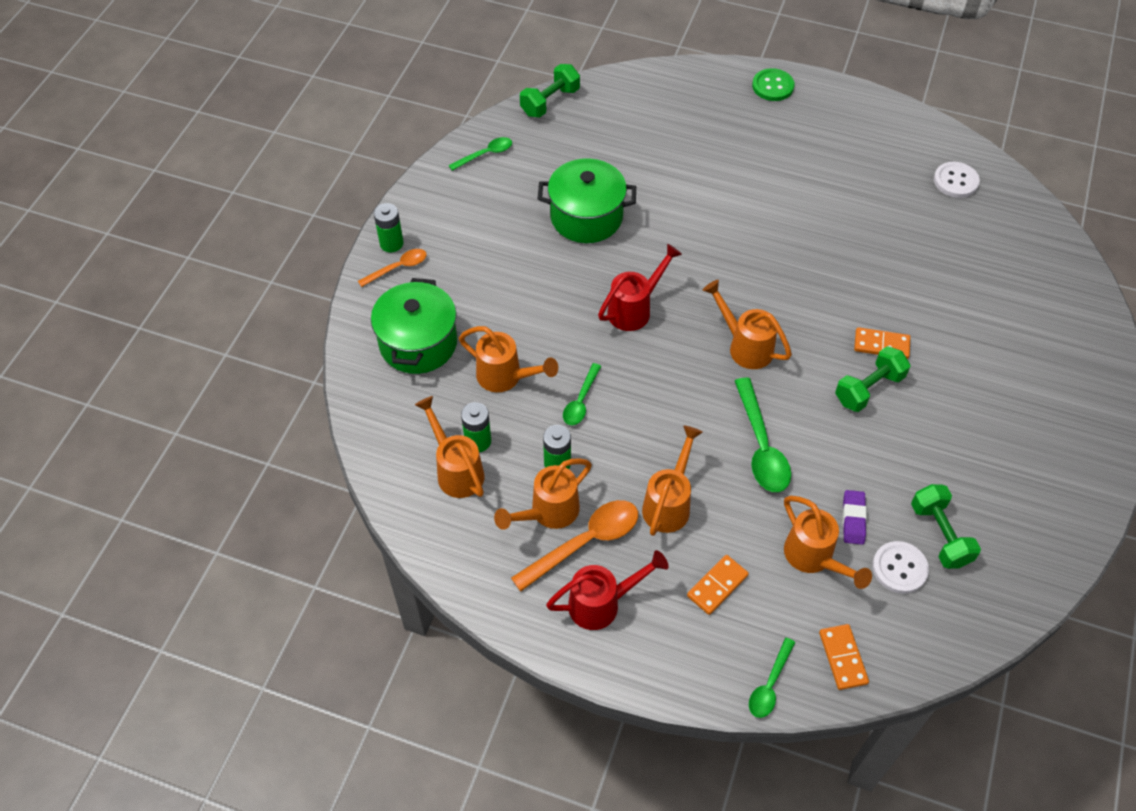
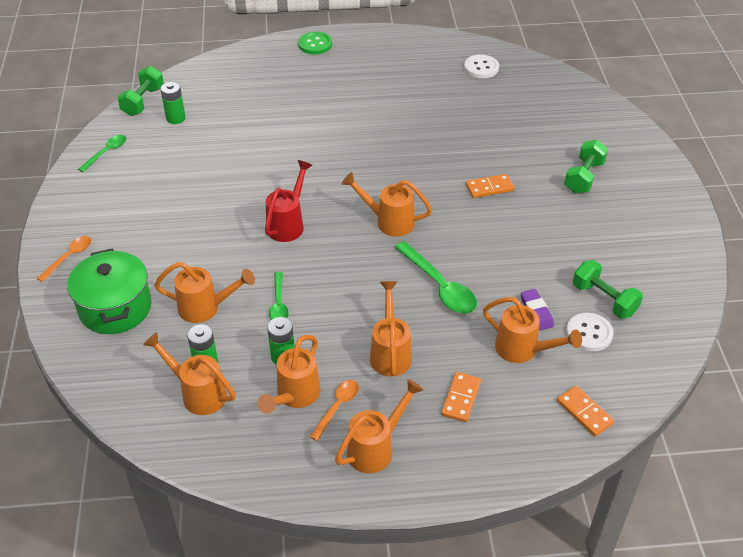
camera: 25 degrees left, 10 degrees down
green battery [374,203,404,252] -> green battery moved to [160,82,186,124]
orange spoon [511,500,638,591] -> orange spoon [309,380,359,441], size x0.59
green pot [538,158,636,243] -> none
red watering can [546,550,669,630] -> orange watering can [335,379,423,473]
green spoon [749,638,796,718] -> none
green dumbbell [835,346,910,412] -> green dumbbell moved to [564,140,608,194]

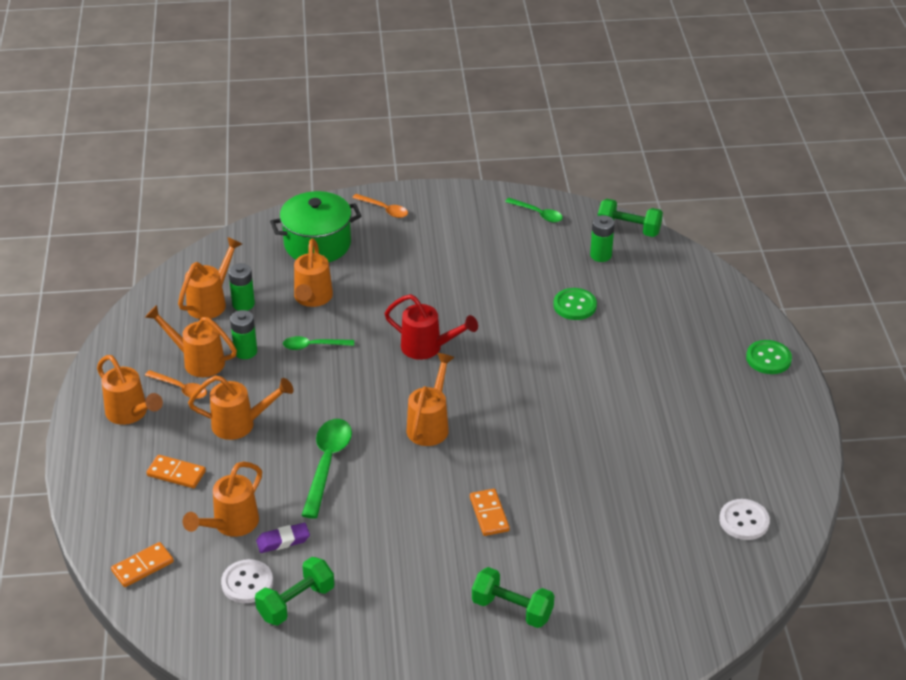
camera: 90 degrees right, 5 degrees down
green spoon [394,241,477,313] -> green spoon turned 135 degrees clockwise [301,419,352,519]
none -> green button [553,288,597,320]

